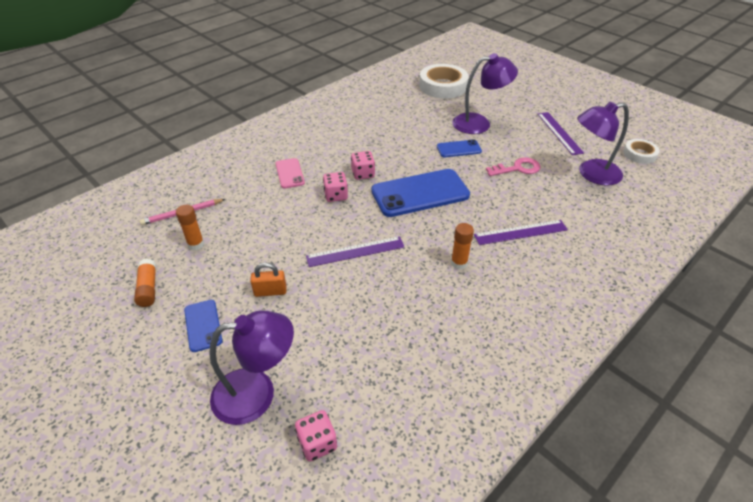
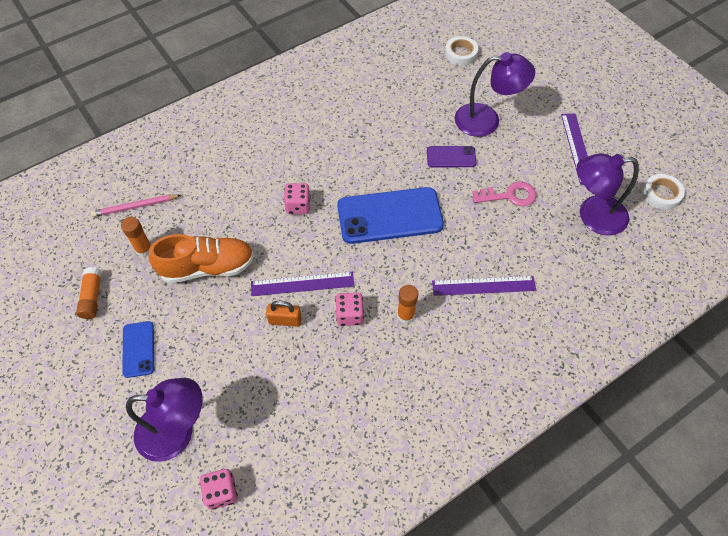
camera: 10 degrees right, 15 degrees up
orange padlock [250,263,287,297] -> orange padlock moved to [266,301,302,327]
pink phone [275,158,305,188] -> none
pink dice [351,151,375,180] -> pink dice moved to [335,292,364,326]
white tape [419,64,469,99] -> white tape [445,36,478,66], size x0.56
blue phone [437,139,482,157] -> purple phone [427,146,476,167]
none -> orange shoe [149,234,254,283]

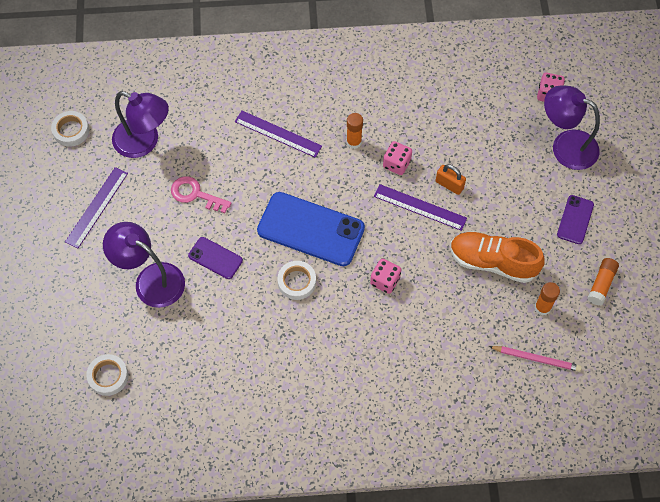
camera: 150 degrees left, 5 degrees up
blue phone [122,321,154,378] -> purple phone [557,195,594,244]
none -> white tape [277,261,316,300]

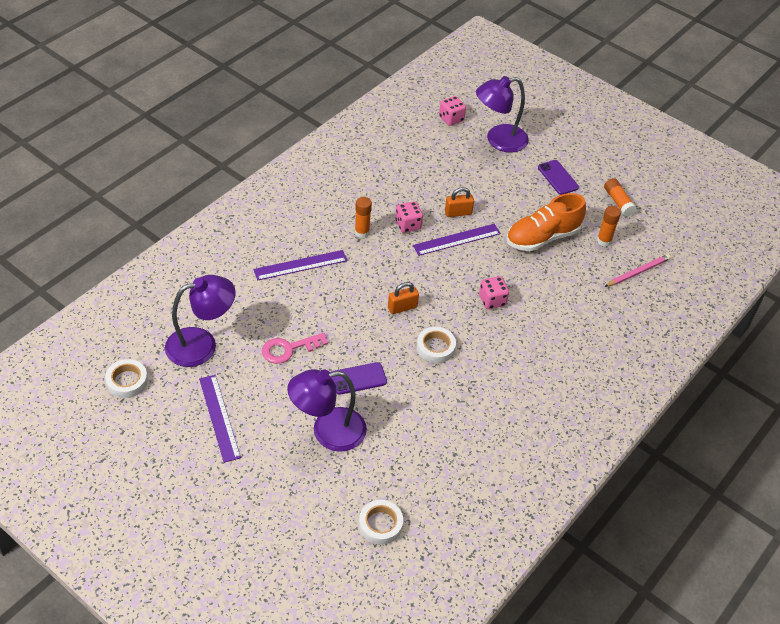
camera: 50 degrees left, 15 degrees down
blue phone [257,192,365,266] -> orange padlock [388,282,419,314]

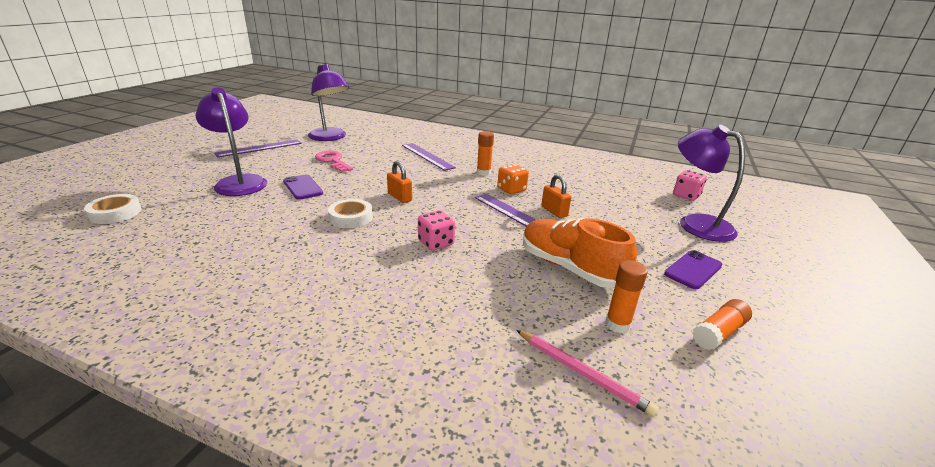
camera: 75 degrees right, 20 degrees down
white tape [105,359,148,398] -> none
pink dice [395,201,423,233] -> orange dice [497,164,529,194]

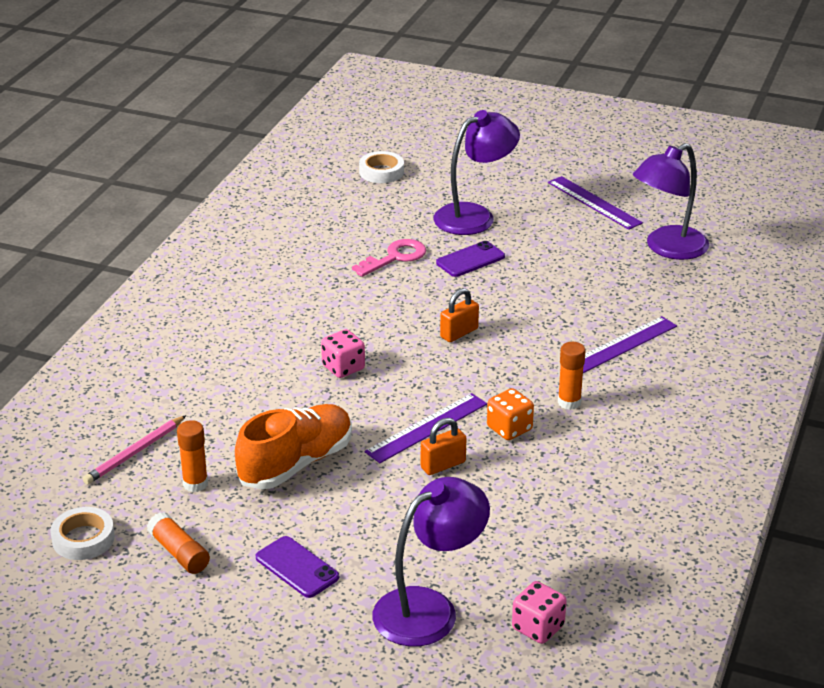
camera: 90 degrees right, 5 degrees up
pink key [315,151,353,172] -> pink key moved to [352,239,426,277]
white tape [328,199,373,228] -> white tape moved to [50,507,115,560]

